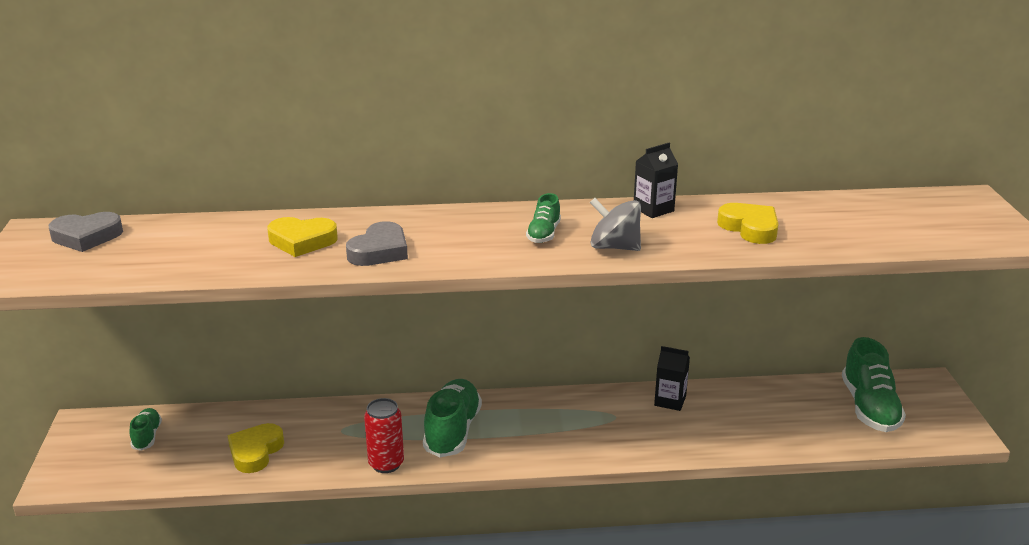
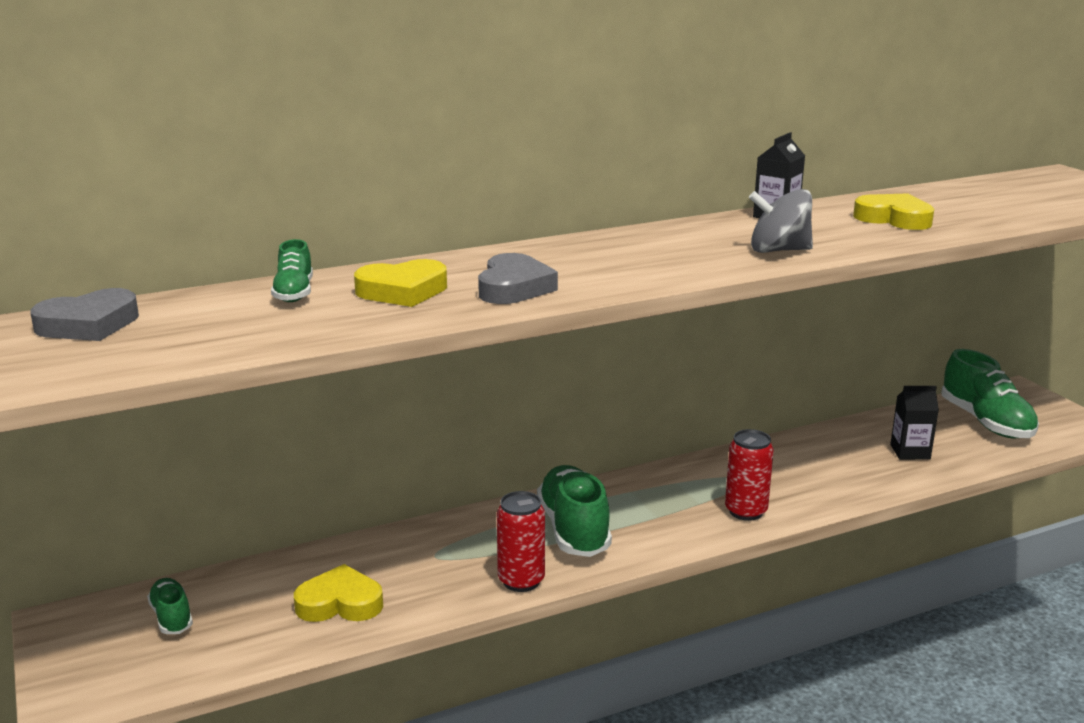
camera: 20 degrees left, 5 degrees down
yellow heart [228,423,284,473] -> yellow heart turned 90 degrees clockwise [294,564,383,622]
green shoe [526,193,561,243] -> green shoe moved to [271,239,313,302]
black carton [654,346,690,411] -> black carton moved to [890,386,939,460]
none -> red can [725,429,774,521]

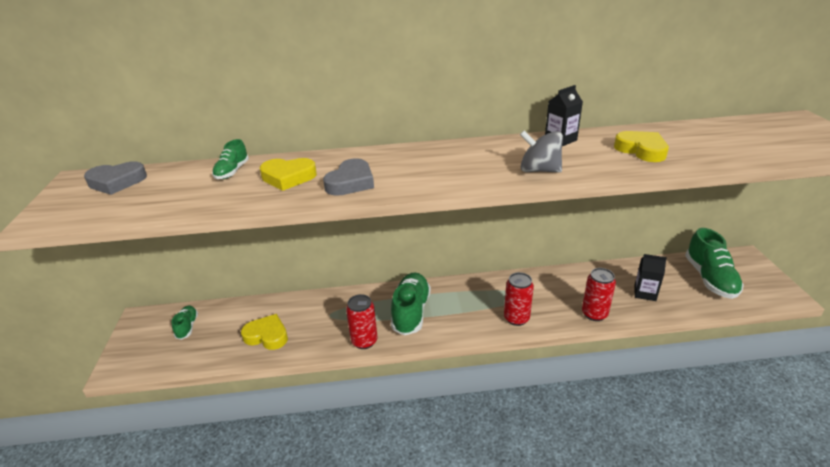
camera: 20 degrees right, 10 degrees up
none -> red can [582,268,616,321]

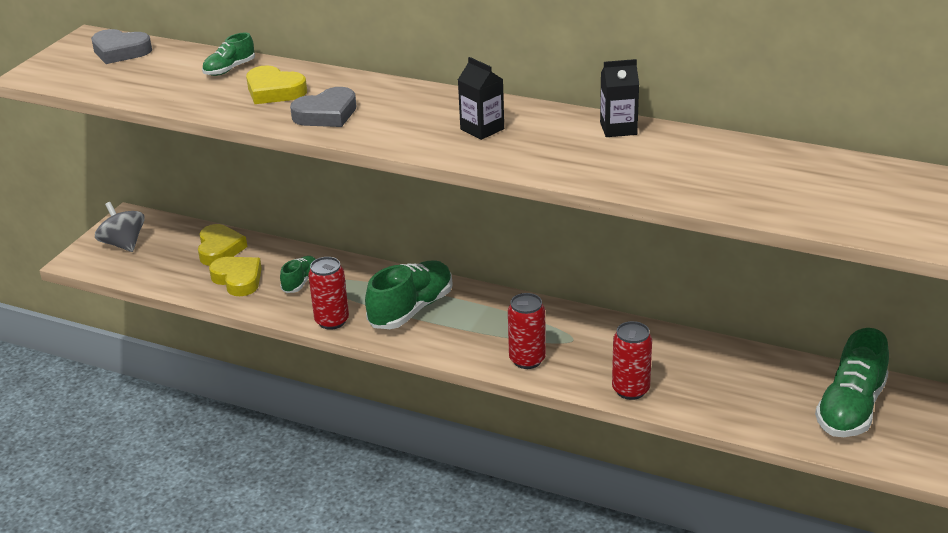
camera: 30 degrees right, 0 degrees up
green shoe [172,306,198,340] -> green shoe moved to [280,256,316,293]
grey spinning top [520,131,563,173] -> grey spinning top moved to [95,202,145,252]
yellow heart [614,131,669,162] -> yellow heart moved to [198,224,248,266]
black carton [634,254,667,301] -> black carton moved to [458,57,504,140]

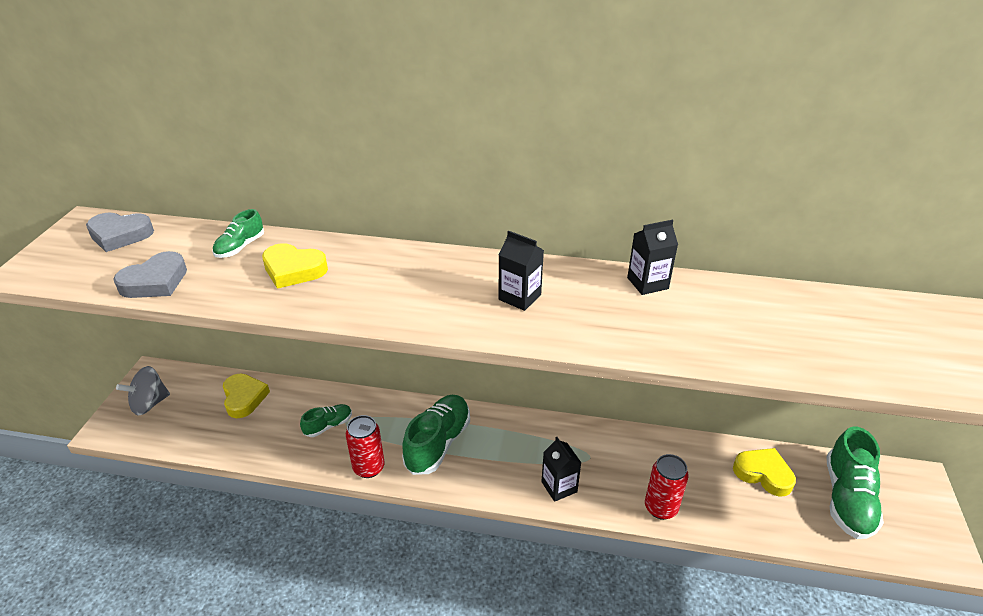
camera: 15 degrees left, 5 degrees up
grey spinning top [95,202,145,252] -> grey spinning top turned 75 degrees counterclockwise [116,366,170,416]
yellow heart [209,257,262,296] -> yellow heart moved to [733,448,796,496]
green shoe [280,256,316,293] -> green shoe turned 45 degrees clockwise [300,404,352,437]
grey heart [290,87,356,127] -> grey heart moved to [113,251,187,298]
red can [508,293,546,369] -> black carton [541,437,581,502]

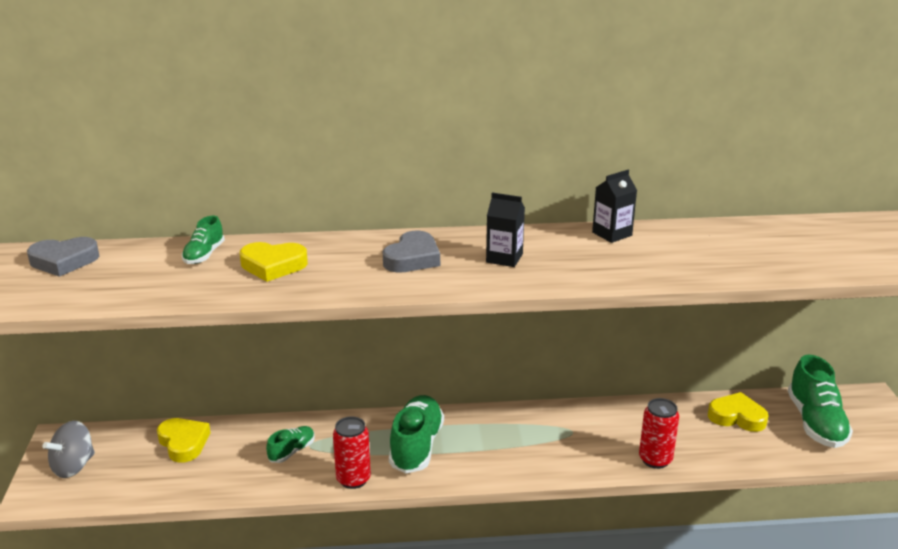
camera: 15 degrees left, 10 degrees down
grey heart [113,251,187,298] -> grey heart moved to [383,231,440,273]
black carton [541,437,581,502] -> none

